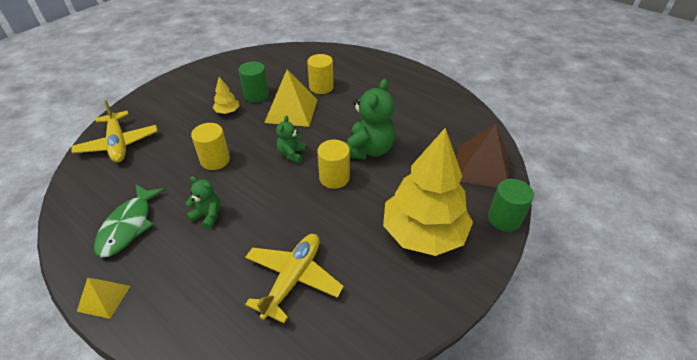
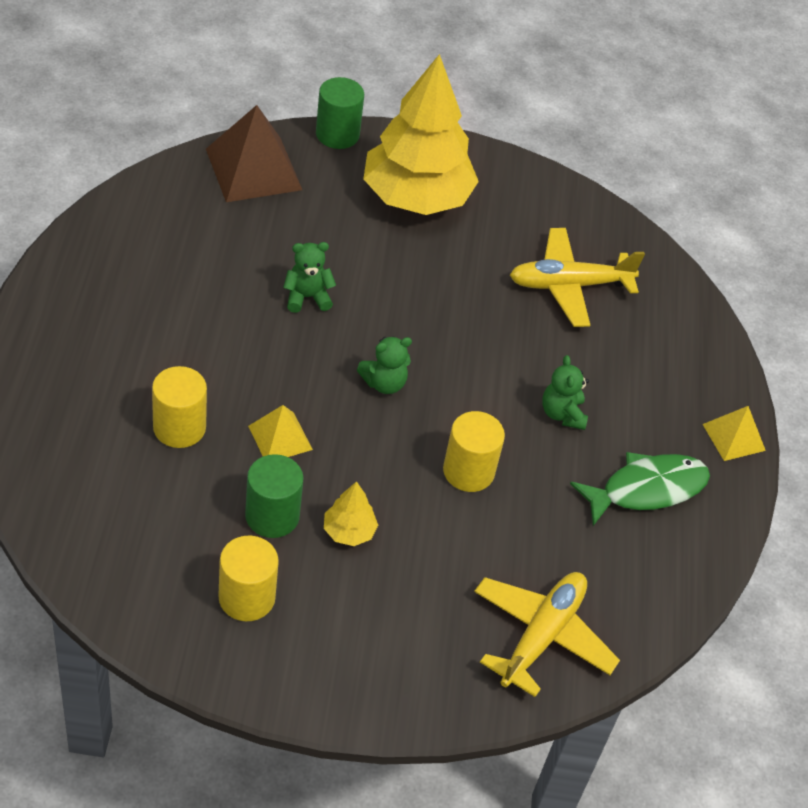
camera: 130 degrees left, 5 degrees up
yellow pyramid [264,70,318,127] -> yellow pyramid [248,405,313,457], size x0.55
yellow cylinder [317,140,350,189] -> yellow cylinder moved to [218,535,279,621]
green teddy bear [345,79,395,160] -> green teddy bear [283,242,336,313], size x0.54

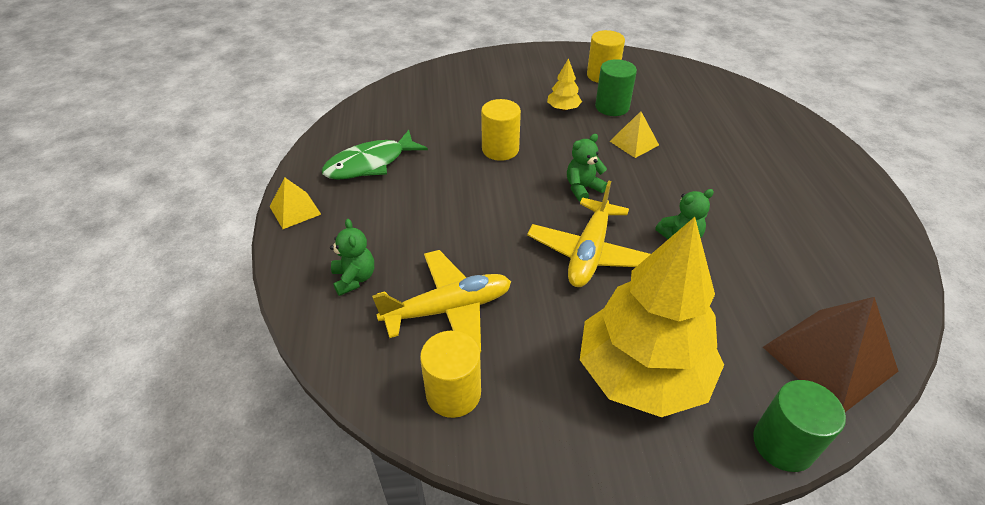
camera: 175 degrees right, 5 degrees down
yellow cylinder [152,366,207,448] -> yellow cylinder moved to [420,331,481,418]
yellow plane [474,572,620,697] -> yellow plane moved to [527,180,651,287]
green teddy bear [542,355,589,430] -> green teddy bear moved to [330,219,374,296]

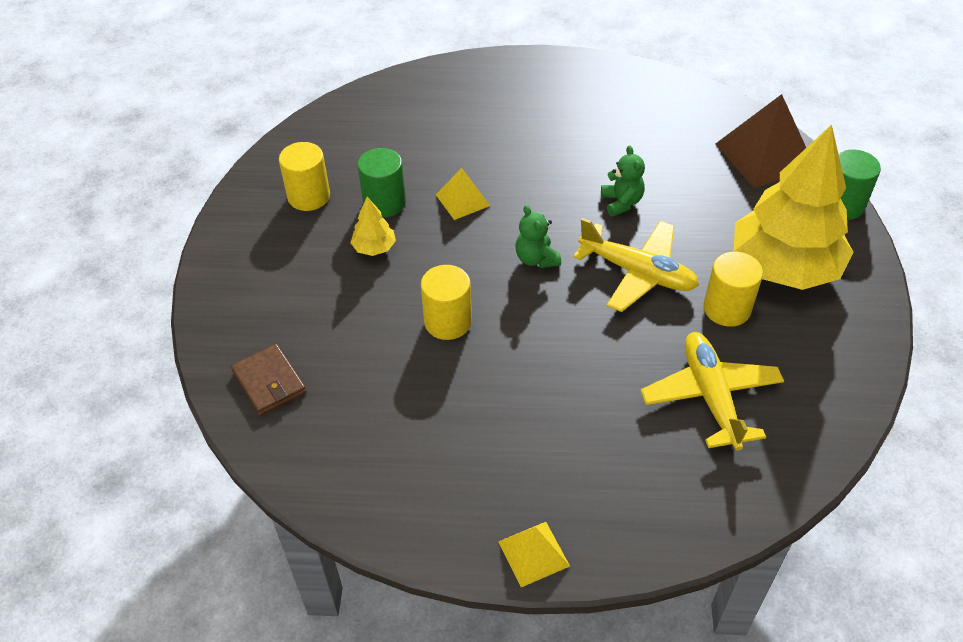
camera: 80 degrees left, 5 degrees up
green fish [322,130,428,180] -> none
green teddy bear [330,219,374,296] -> none
yellow cylinder [420,331,481,418] -> yellow cylinder moved to [703,252,763,327]
none -> brown wallet [231,344,306,416]

